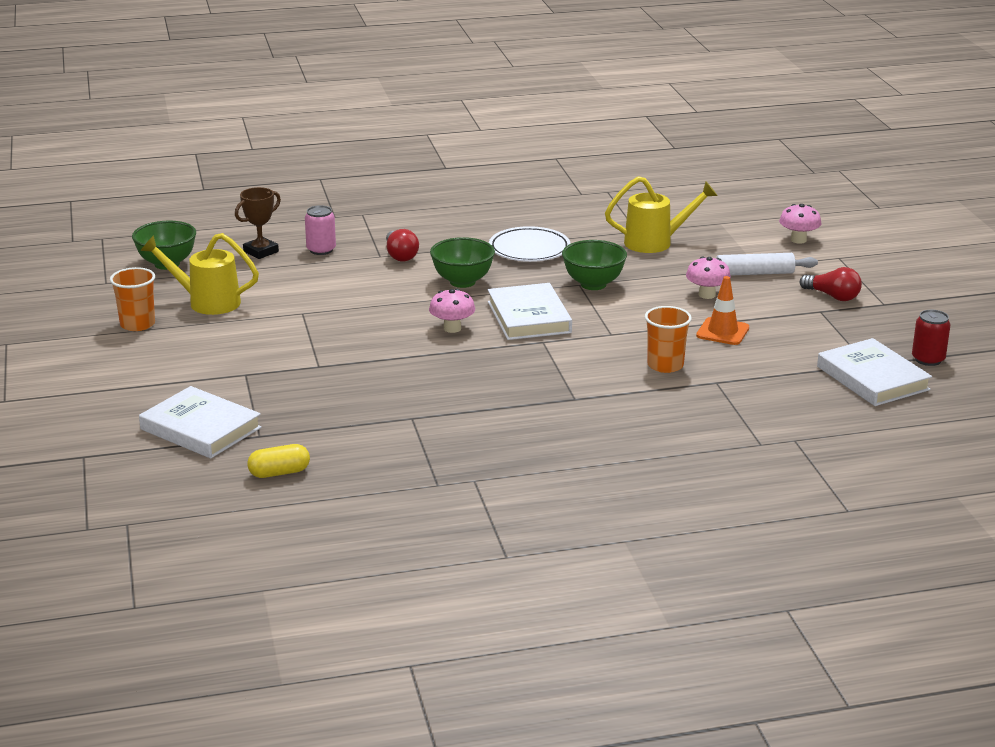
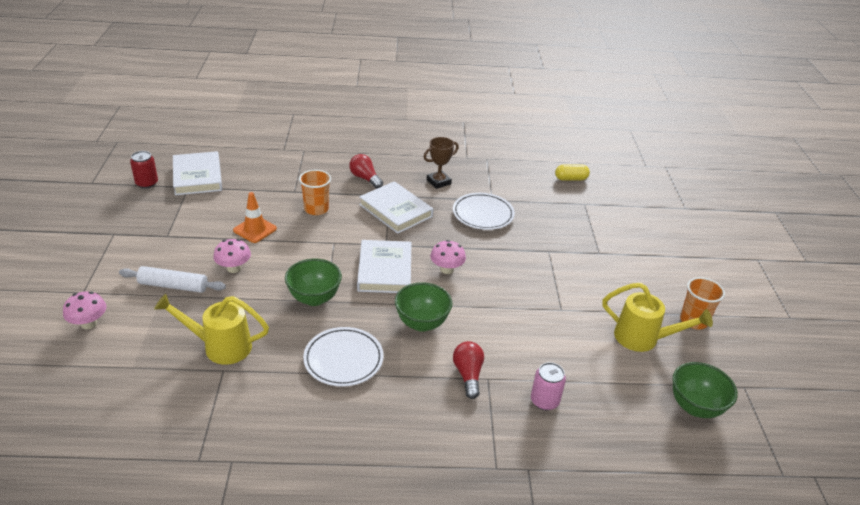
camera: 170 degrees left, 10 degrees up
white book [139,386,262,459] -> white book moved to [359,181,433,234]
brown trophy [235,187,281,259] -> brown trophy moved to [424,137,459,189]
red light bulb [800,267,862,301] -> red light bulb moved to [349,154,383,189]
none -> white plate [453,193,515,230]

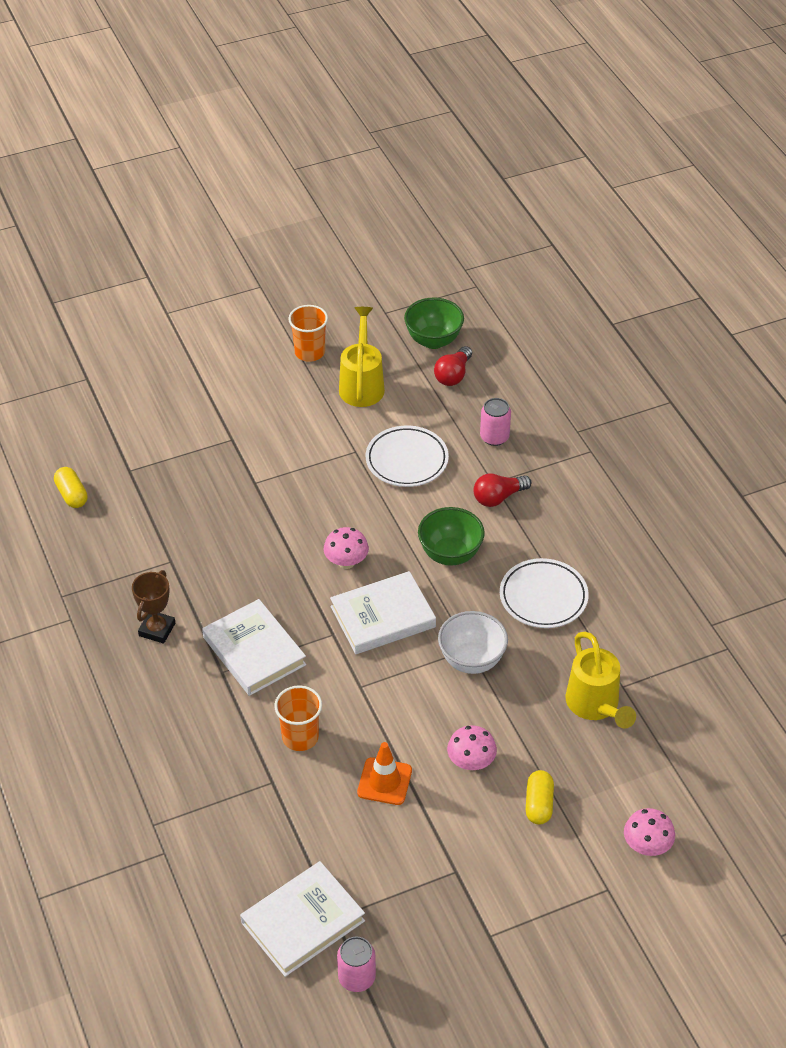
camera: 110 degrees left, 10 degrees up
white rolling pin [119,266,226,293] -> yellow capsule [526,770,554,825]
red can [130,151,158,188] -> pink can [337,937,376,992]
green bowl [285,259,342,306] -> white bowl [438,611,508,674]
red light bulb [349,154,383,189] -> red light bulb moved to [434,346,472,386]
white book [359,181,433,234] -> white book turned 60 degrees counterclockwise [202,599,306,696]
brown trophy [424,137,459,189] -> brown trophy turned 75 degrees clockwise [132,570,175,644]
white plate [453,193,515,230] -> white plate moved to [366,426,449,487]

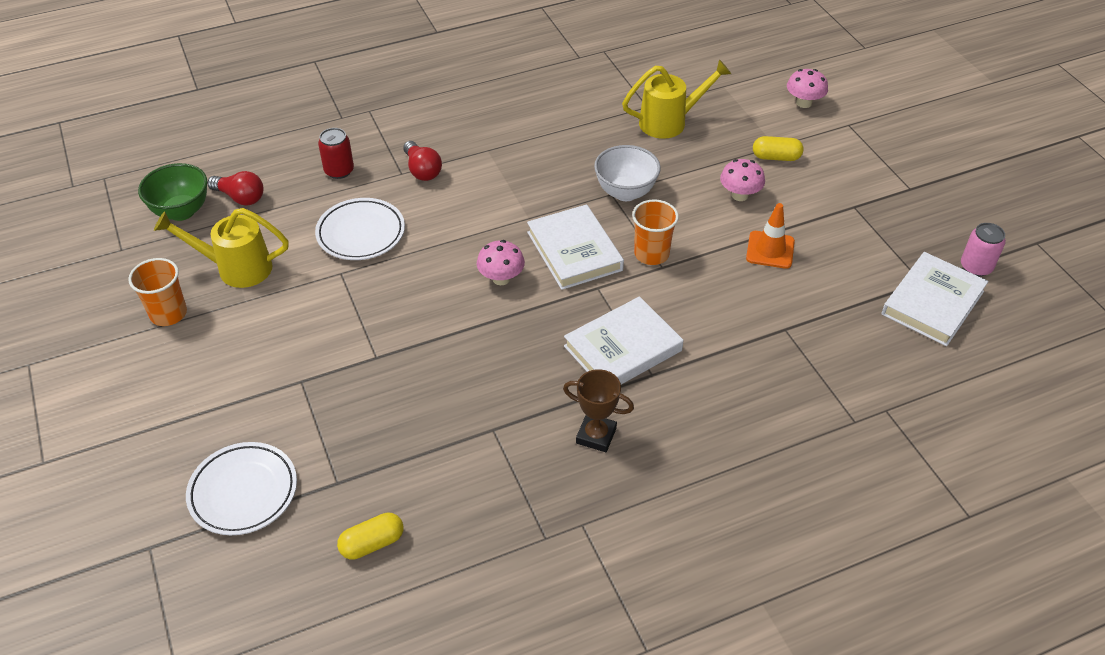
camera: 90 degrees left, 0 degrees up
white book [240,861,365,977] -> white book turned 75 degrees clockwise [882,252,988,346]
orange cup [274,685,322,751] -> orange cup moved to [632,199,679,265]
green bowl [418,507,485,566] -> none
pink can [480,398,511,446] -> red can [318,128,354,179]
white plate [500,558,589,628] -> white plate moved to [186,442,297,535]

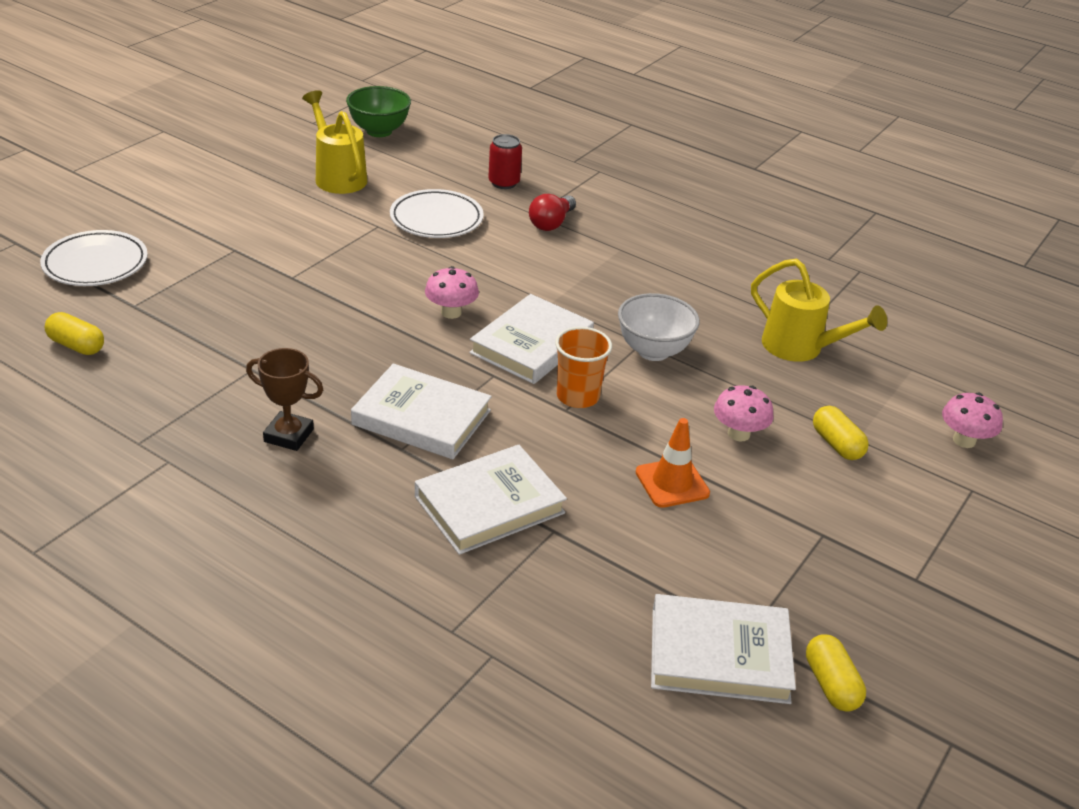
camera: 55 degrees right, 10 degrees down
orange cup [128,258,187,326] -> none
red light bulb [208,171,264,206] -> none
brown trophy [563,369,634,452] -> brown trophy turned 60 degrees counterclockwise [246,348,323,451]
pink can [961,223,1006,277] -> yellow capsule [806,634,866,712]
none -> white book [415,445,567,555]

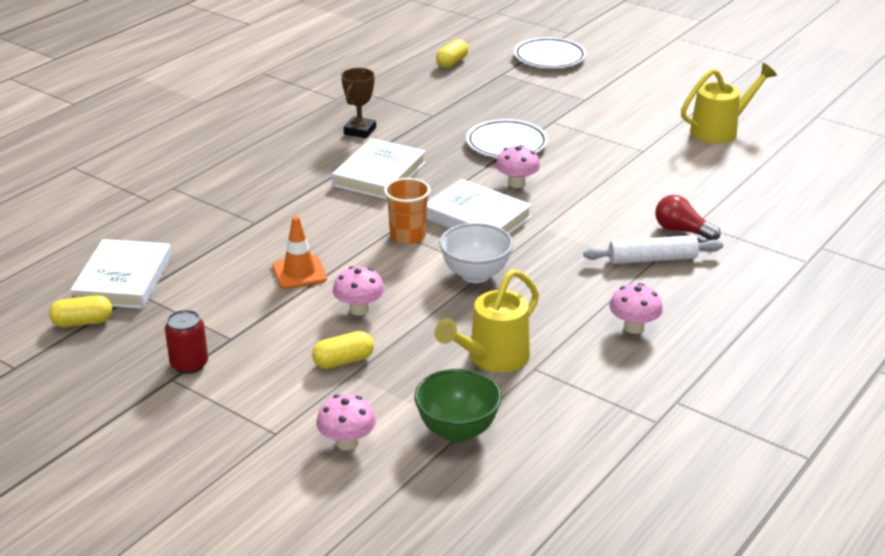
camera: 95 degrees right, 5 degrees down
green bowl [346,86,411,137] -> green bowl moved to [414,369,502,442]
white plate [390,189,484,238] -> white plate moved to [466,119,548,158]
white book [415,445,567,555] -> none
red can [488,134,522,189] -> red can moved to [165,310,208,374]
none -> white rolling pin [583,235,723,264]
none -> pink mushroom [609,283,663,334]

